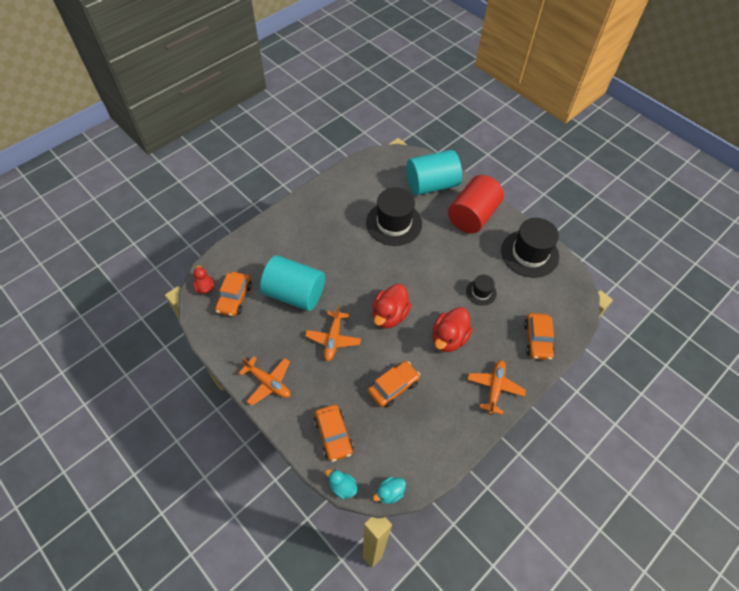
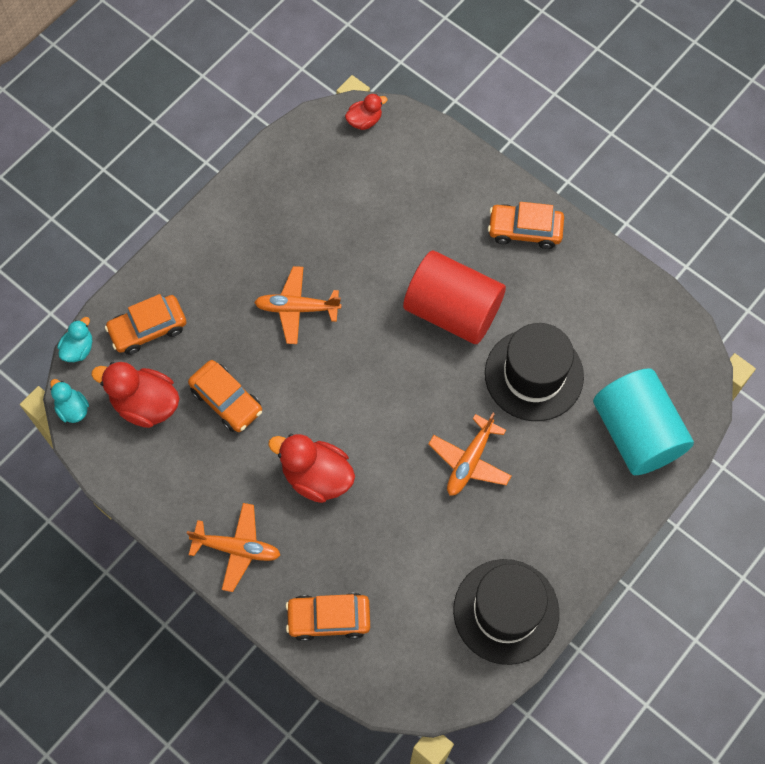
camera: 85 degrees right, 10 degrees up
orange car [215,272,252,317] -> orange car moved to [488,202,564,249]
orange plane [239,356,290,406] -> orange plane moved to [429,413,511,496]
turquoise cylinder [260,256,325,311] -> none
red duck [372,284,411,328] -> red duck moved to [91,362,180,428]
red cylinder [448,175,504,234] -> red cylinder moved to [403,250,506,344]
black hat [466,275,497,306] -> none

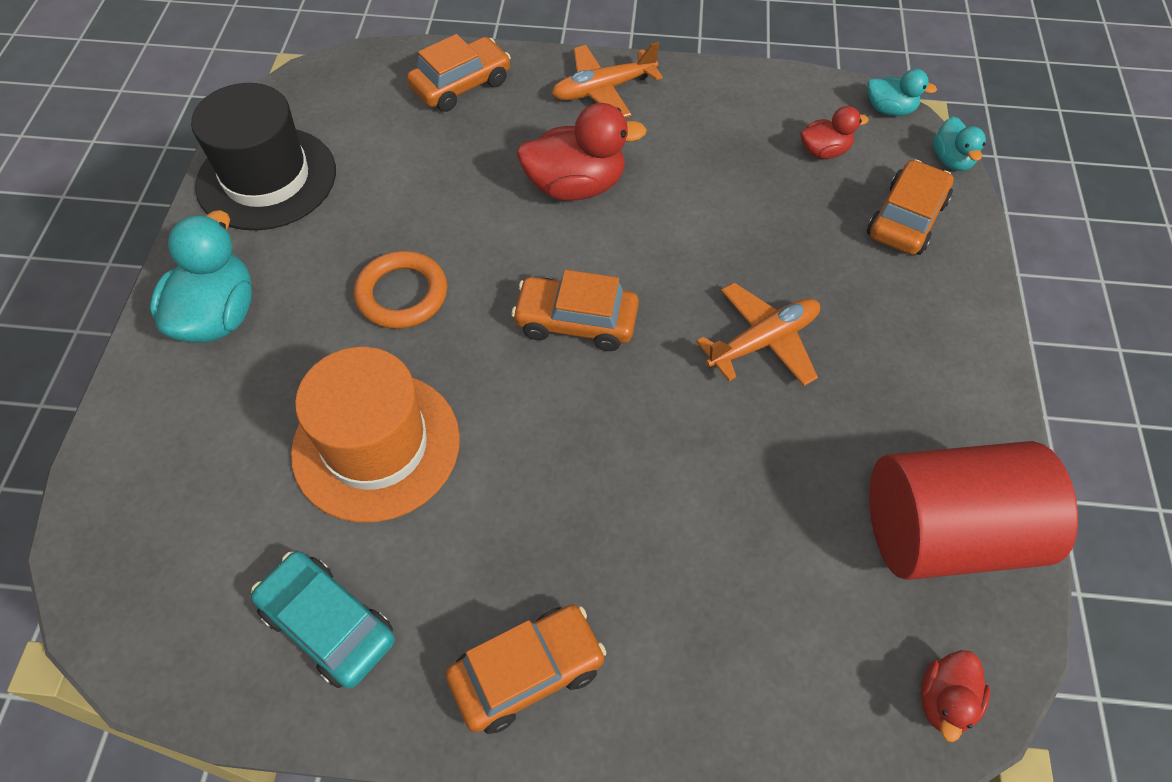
camera: 145 degrees right, 10 degrees down
red duck [91,362,180,428] -> red duck [800,106,869,159], size x0.56
orange car [188,360,262,432] -> orange car moved to [512,270,639,351]
red cylinder [403,250,506,344] -> red cylinder moved to [869,441,1078,580]
orange plane [429,413,511,496] -> orange ring [354,251,447,329]
black hat [485,323,584,421] -> orange hat [291,347,460,523]
turquoise cylinder [593,368,694,475] -> none
none -> turquoise duck [150,210,252,343]
none -> turquoise car [251,551,395,688]

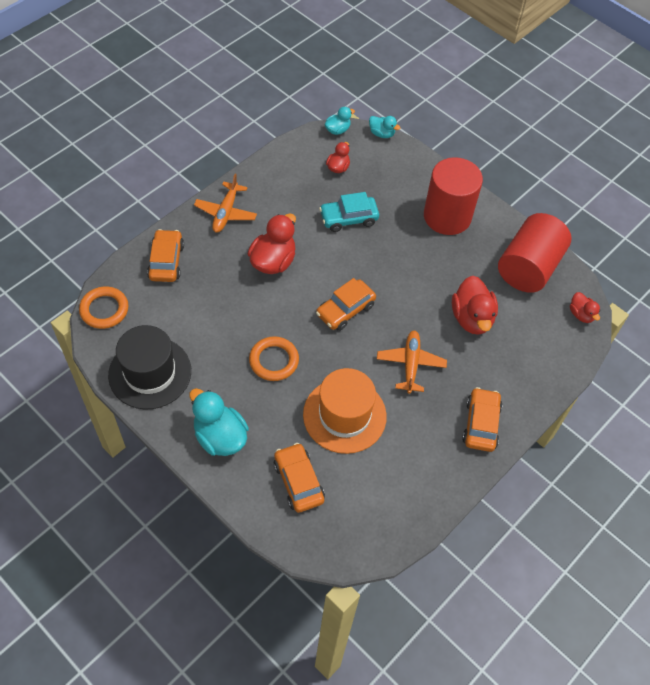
camera: 55 degrees left, 0 degrees up
turquoise car [251,551,395,688] -> turquoise car moved to [319,192,379,232]
orange plane [696,283,820,386] -> orange plane moved to [377,330,447,394]
orange car [867,159,954,255] -> orange car moved to [273,443,325,513]
none -> orange ring [79,286,129,329]
none -> red cylinder [424,157,483,235]
none -> red duck [452,276,498,335]

